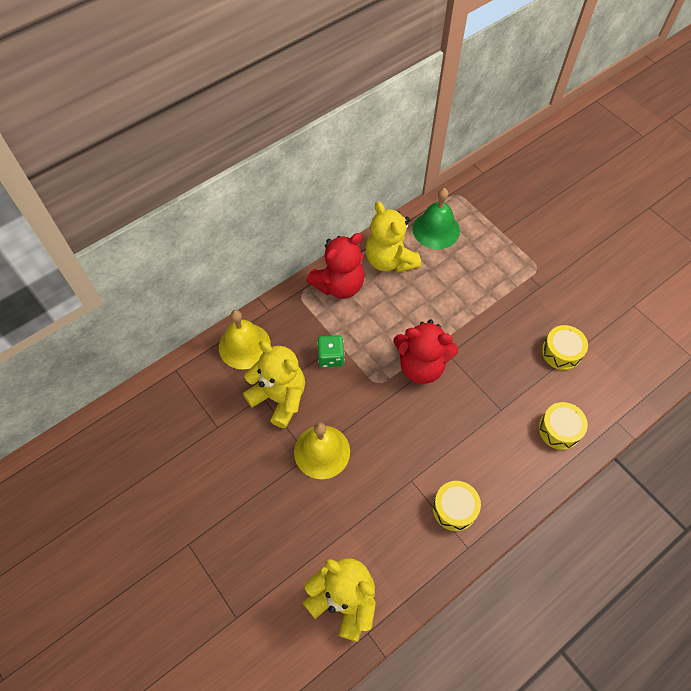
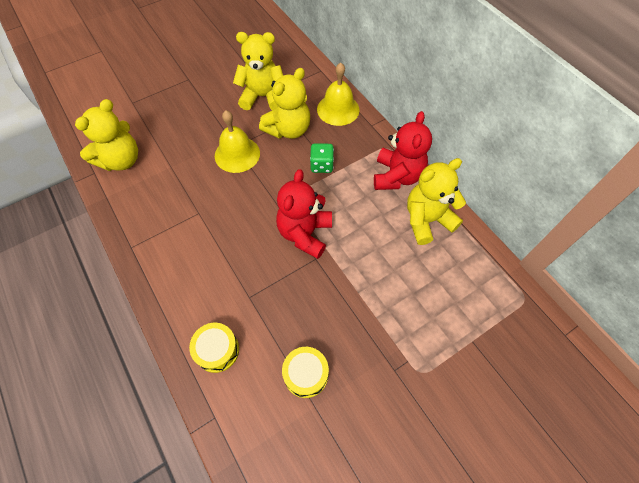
camera: 95 degrees right, 0 degrees up
red teddy bear [306,233,365,299] -> red teddy bear turned 135 degrees counterclockwise [374,111,432,190]
green bell [413,188,460,249] -> none
yellow drum [433,481,481,531] -> none
none -> yellow teddy bear [233,32,283,110]

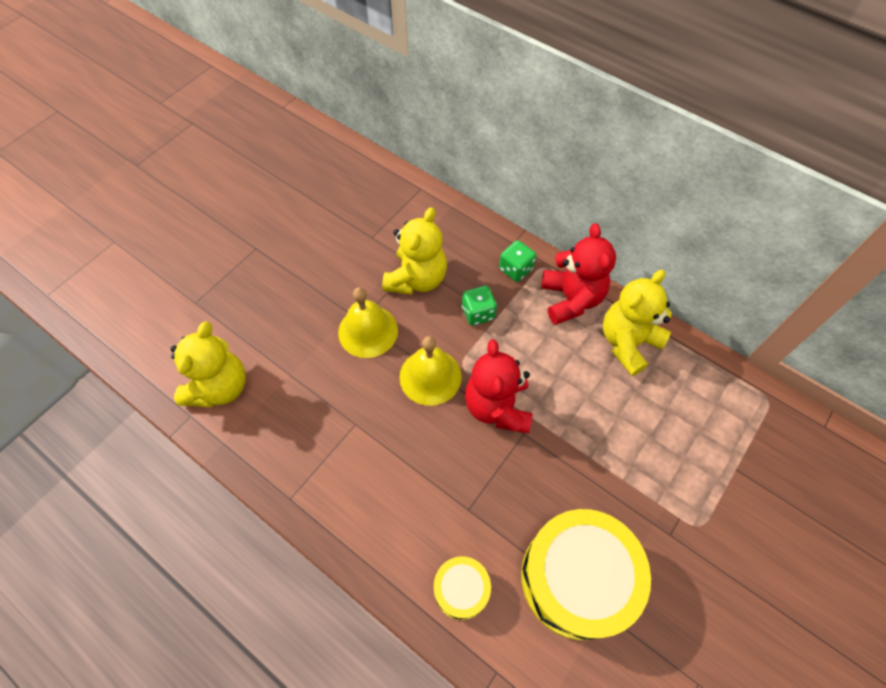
camera: 20 degrees left, 0 degrees up
yellow teddy bear [233,32,283,110] -> none
yellow drum [282,347,329,398] -> yellow drum [521,509,651,640], size x2.03
yellow bell [317,63,360,126] -> yellow bell moved to [399,336,462,406]
none -> green dice [499,240,536,282]

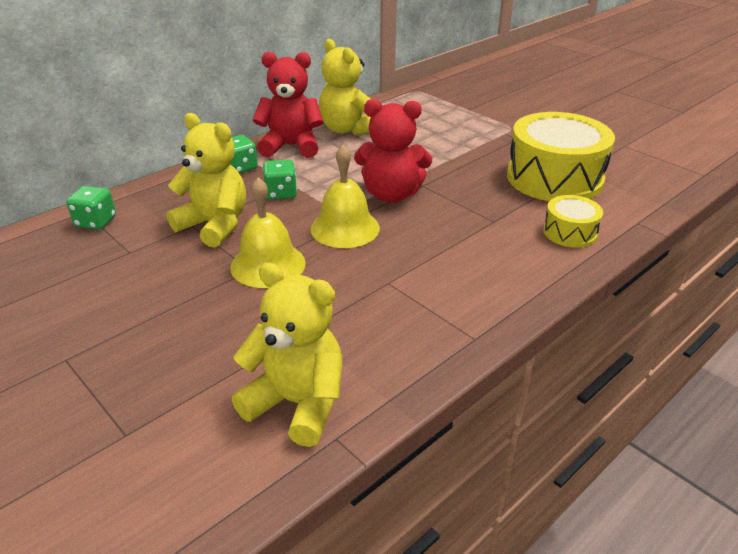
camera: 80 degrees left, 25 degrees down
none -> green dice [66,186,116,230]

